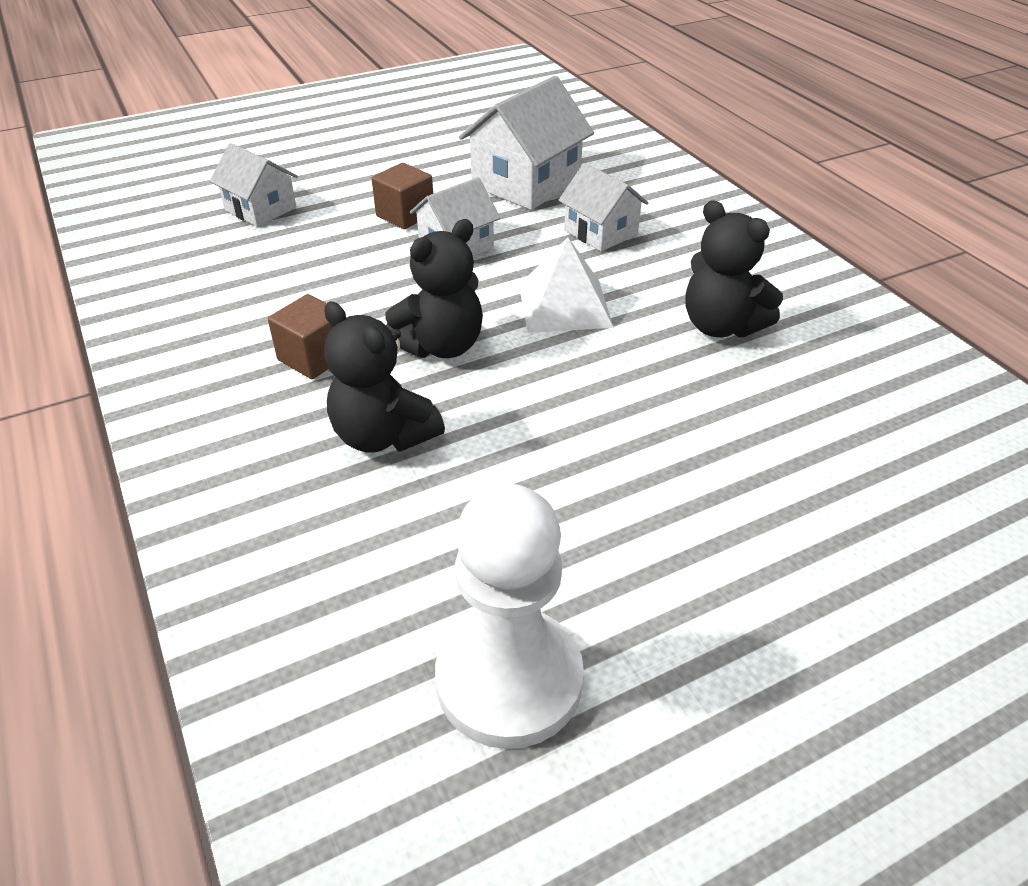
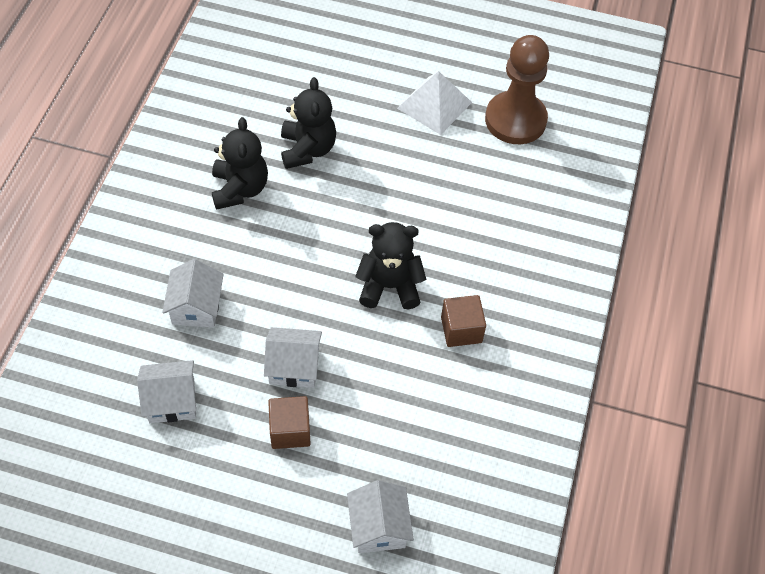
camera: 140 degrees left, 15 degrees up
black teddy bear [324,302,445,453] -> black teddy bear moved to [281,77,336,169]
white pawn [435,484,584,749] -> brown pawn [485,35,549,144]
white house [459,76,594,210] -> white house [137,360,196,423], size x0.62
white pyramid [519,237,614,333] -> white pyramid moved to [397,71,472,135]

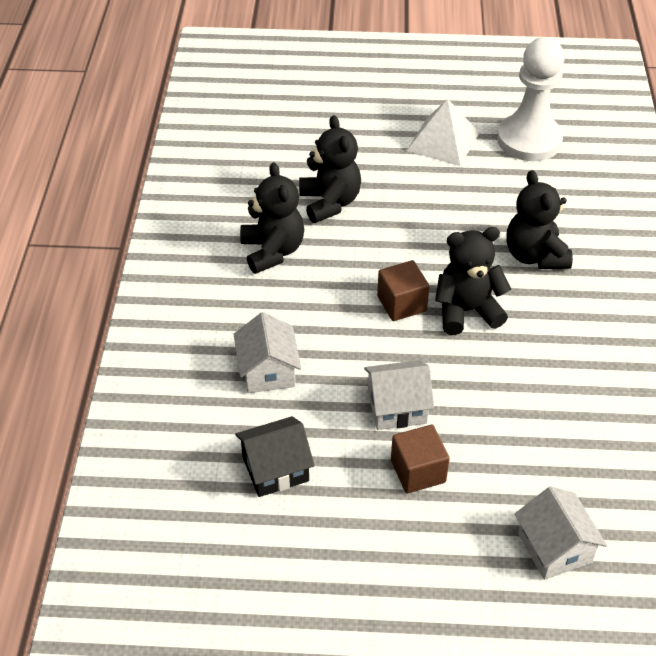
camera: 10 degrees left, 10 degrees down
white house [137,360,196,423] -> black house [235,416,314,497]
brown cube [441,295,486,347] -> brown cube moved to [377,260,429,321]
brown pawn [485,35,549,144] -> white pawn [497,37,565,161]
none -> black teddy bear [506,170,573,269]

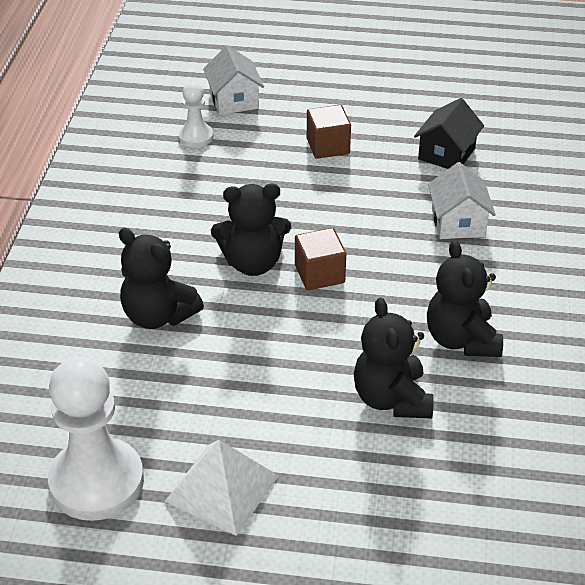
camera: 175 degrees left, 5 degrees down
black house [235,416,314,497] -> black house turned 45 degrees counterclockwise [414,98,484,169]
white house [364,360,434,430] -> none
black teddy bear [506,170,573,269] -> black teddy bear turned 135 degrees clockwise [119,228,204,329]
none -> white pawn [178,82,213,147]

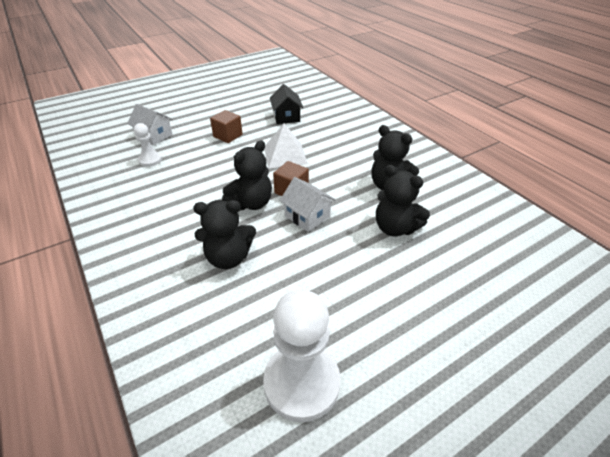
camera: 40 degrees left, 0 degrees up
white pyramid [164,440,279,536] -> white pyramid moved to [264,124,308,168]
white house [428,162,495,239] -> white house moved to [280,177,336,232]

